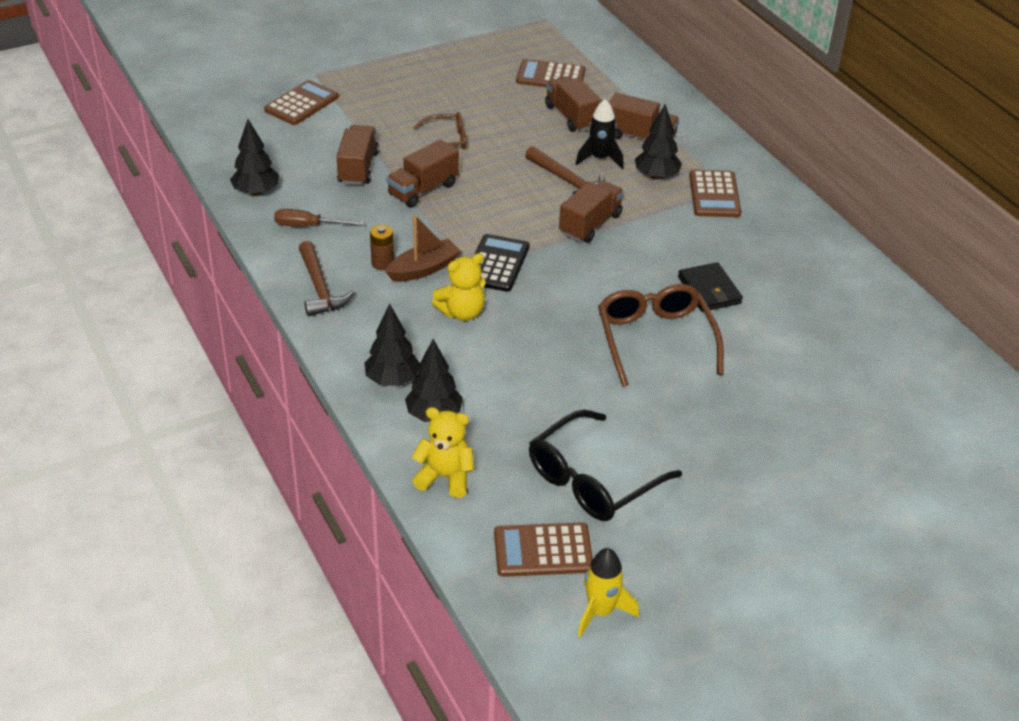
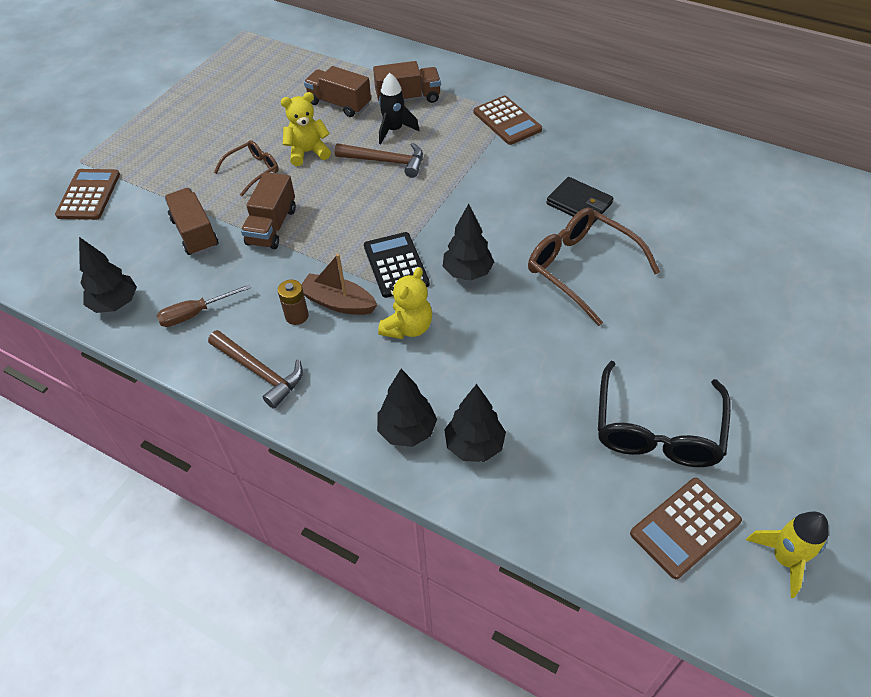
camera: 30 degrees left, 10 degrees up
brown boat [385,215,461,282] -> brown boat turned 90 degrees counterclockwise [301,254,377,315]
yellow teddy bear [412,407,474,498] -> yellow teddy bear moved to [281,92,331,166]
brown calculator [516,59,586,87] -> none
brown truck [559,180,624,243] -> none
black tree [635,104,682,180] -> black tree moved to [443,204,494,280]

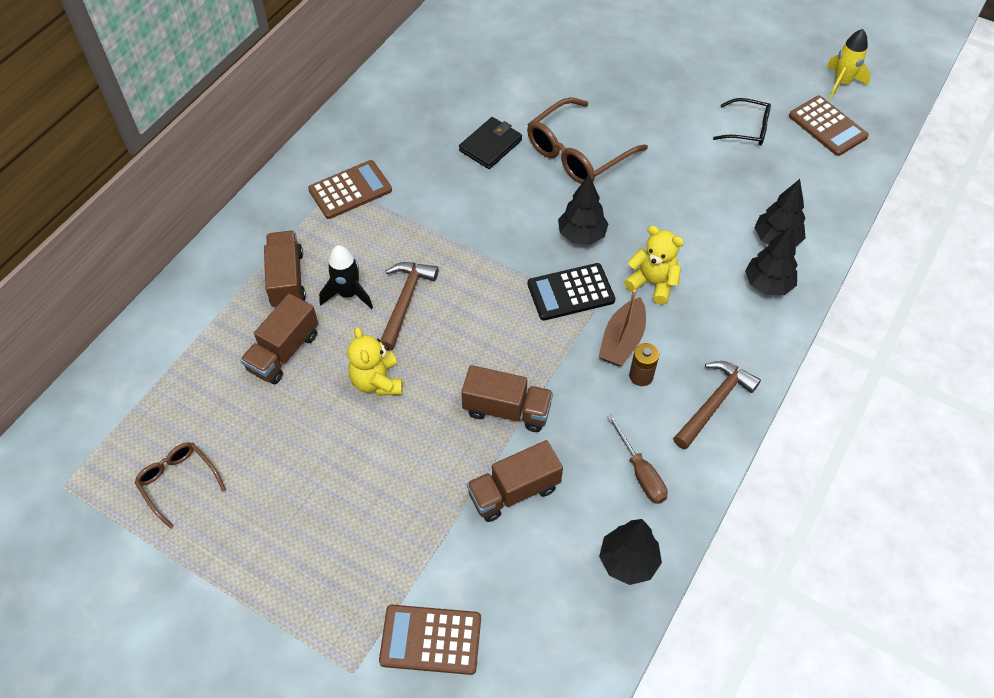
camera: 90 degrees left, 5 degrees up
brown glasses [214,140,279,196] -> brown glasses moved to [134,442,226,529]
black glasses [598,361,731,467] -> black glasses [713,98,771,145], size x0.58

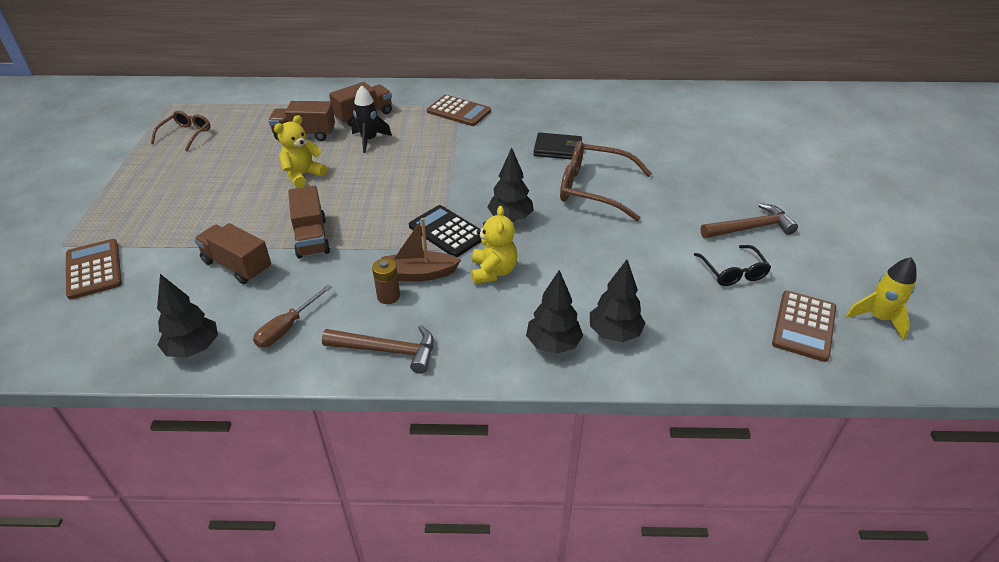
camera: 60 degrees right, 15 degrees down
brown hammer [380,262,438,351] -> brown hammer moved to [701,203,798,238]

